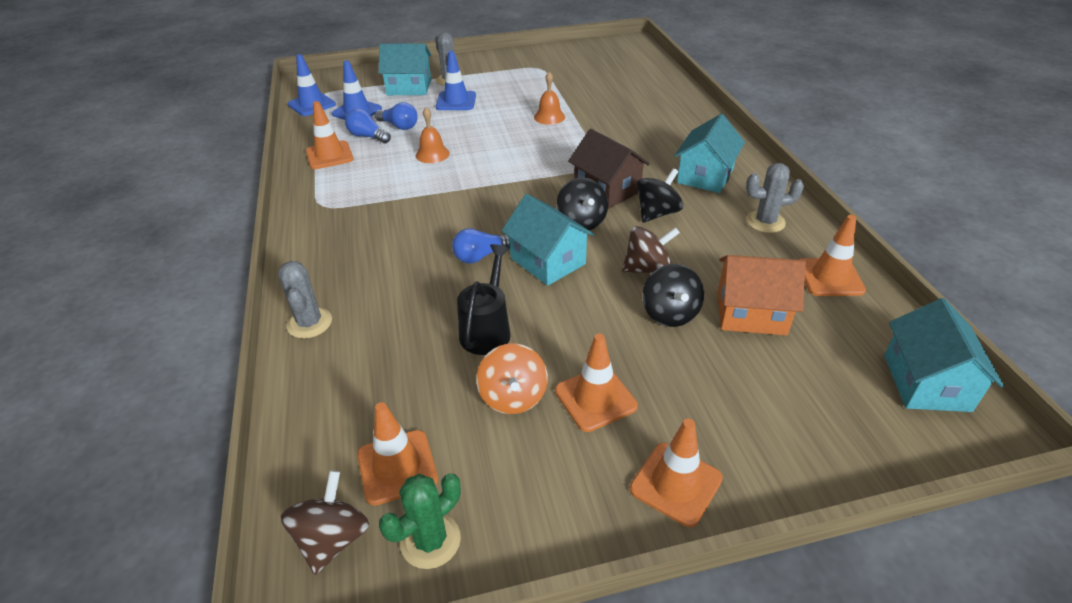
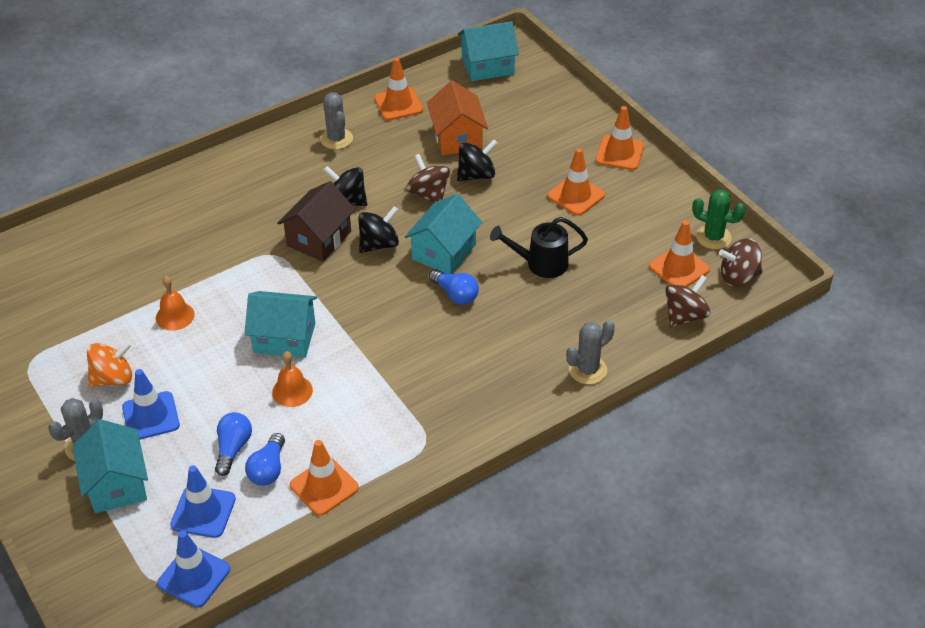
camera: 110 degrees left, 5 degrees up
orange spinning top [476,344,548,414] -> orange spinning top moved to [87,341,132,387]
turquoise house [674,114,745,193] -> turquoise house moved to [244,291,317,358]
none -> brown spinning top [666,275,711,328]

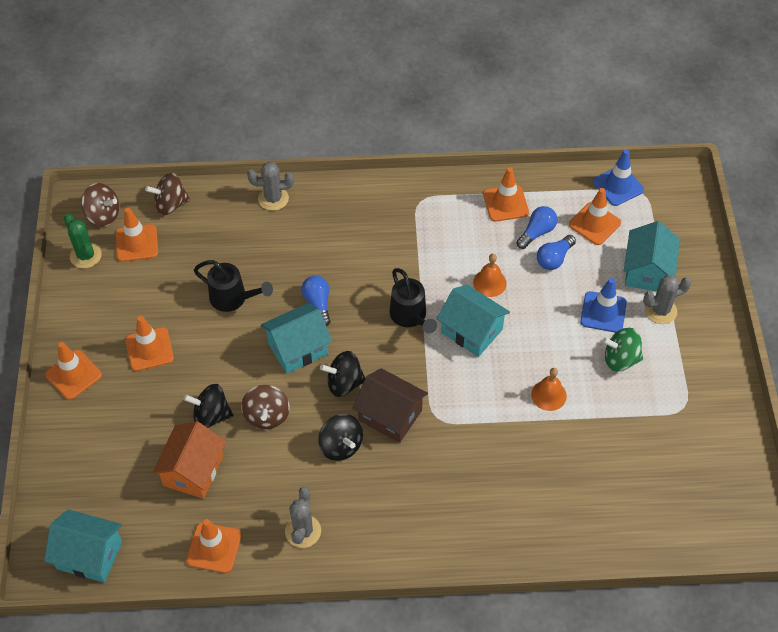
camera: 150 degrees left, 10 degrees up
orange spinning top [87,341,132,387] -> green spinning top [602,328,643,372]
blue traffic cone [170,465,236,538] -> orange traffic cone [569,188,621,245]
brown house [277,181,356,262] -> brown house turned 60 degrees clockwise [352,368,428,443]
none -> black watering can [389,268,437,334]

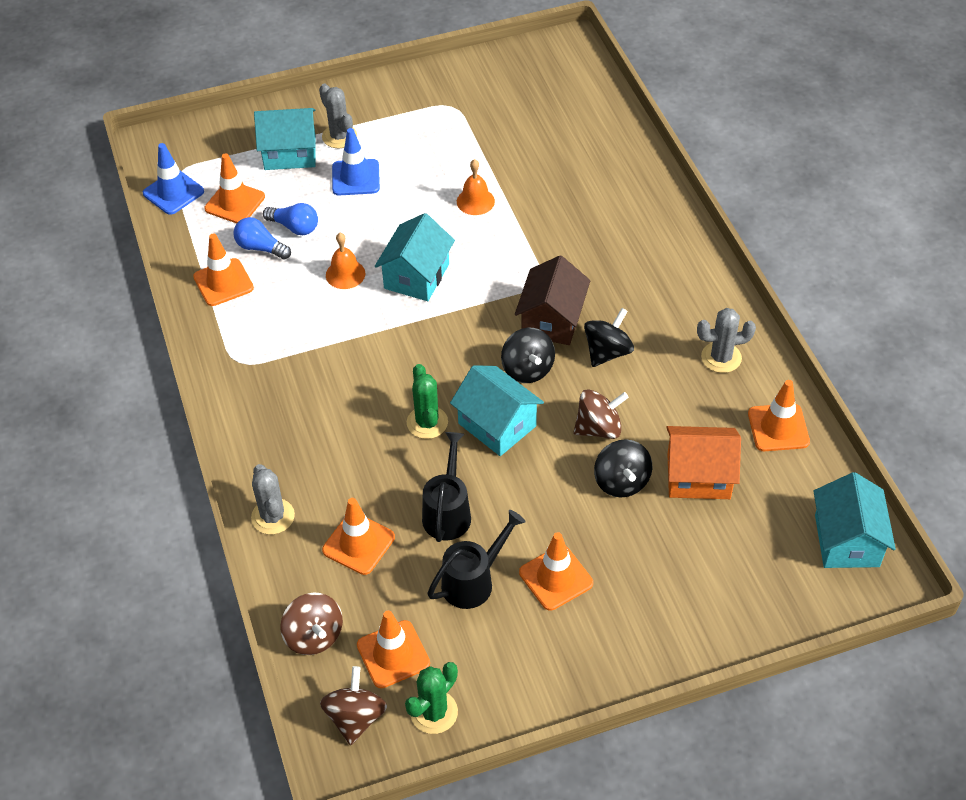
camera: 105 degrees left, 5 degrees down
orange traffic cone [45,342,102,400] -> orange traffic cone moved to [322,498,395,575]
blue light bulb [301,276,330,326] -> green cactus [407,364,448,439]
black watering can [389,268,437,334] -> black watering can moved to [427,510,526,609]
green spinning top [602,328,643,372] -> none

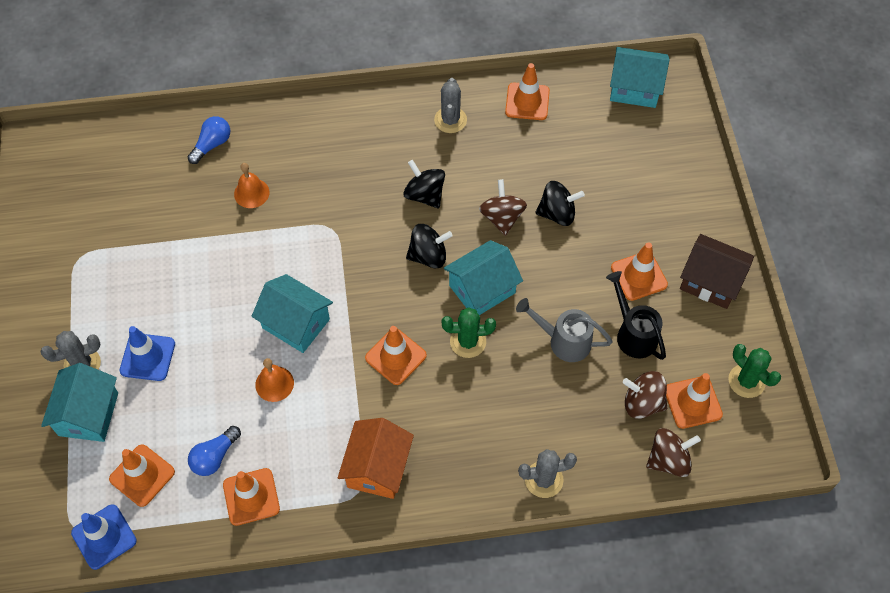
camera: 80 degrees left, 10 degrees up
blue light bulb [263,203,318,235] -> blue light bulb moved to [188,116,230,164]
brown spinning top [320,666,387,746] -> brown spinning top moved to [623,371,667,419]
orange traffic cone [322,498,395,575] -> orange traffic cone moved to [365,326,427,385]
black watering can [422,432,471,542] -> grey watering can [516,298,613,362]
orange bell [457,159,495,215] -> orange bell moved to [234,163,269,208]
brown house [515,256,590,345] -> brown house moved to [680,234,754,309]
orange house [666,426,741,499] -> orange house moved to [338,418,414,499]

